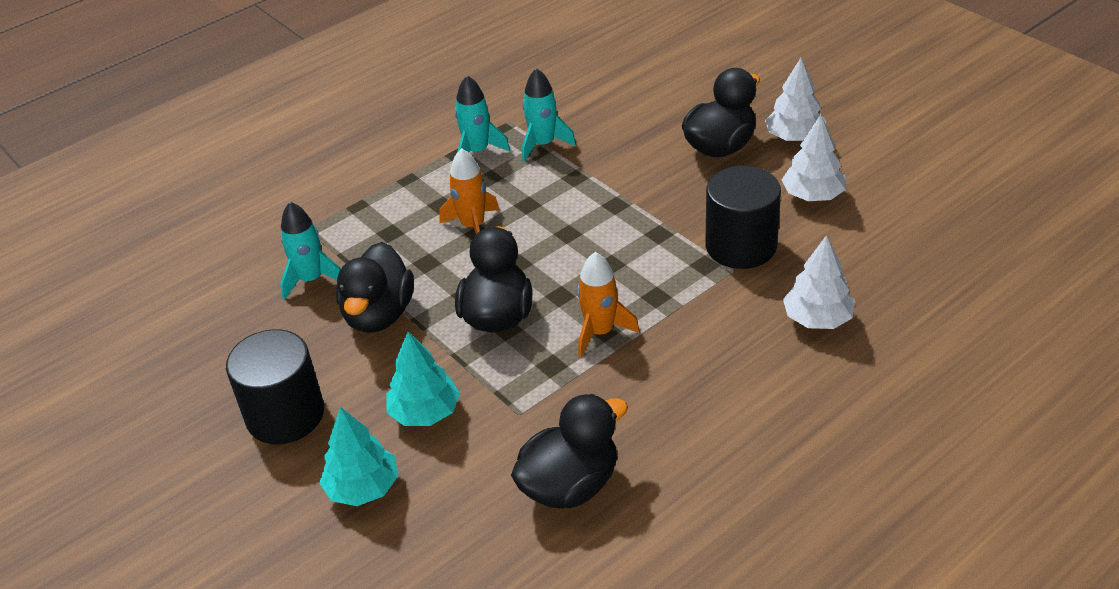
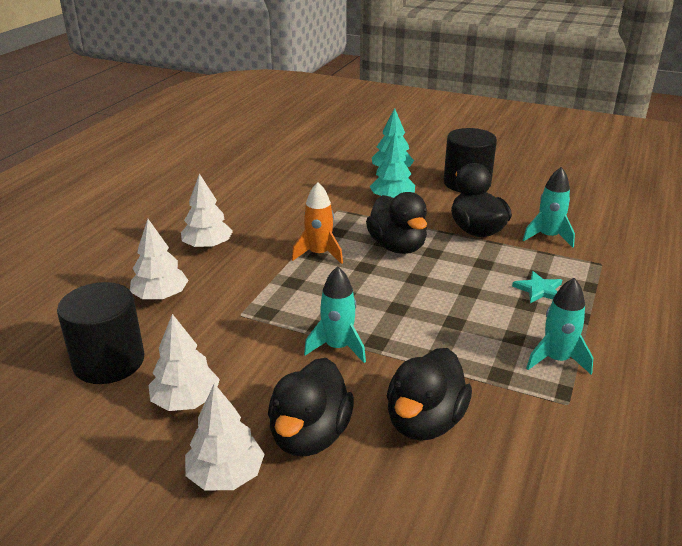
camera: 150 degrees right, 10 degrees down
orange rocket [439,148,499,234] -> none
black duck [511,394,628,509] -> black duck moved to [387,348,472,441]
turquoise rocket [522,68,576,162] -> turquoise rocket moved to [304,266,366,363]
black cylinder [705,166,781,269] -> black cylinder moved to [57,282,145,384]
none -> white tree [181,173,233,249]
none -> turquoise star [512,271,562,303]

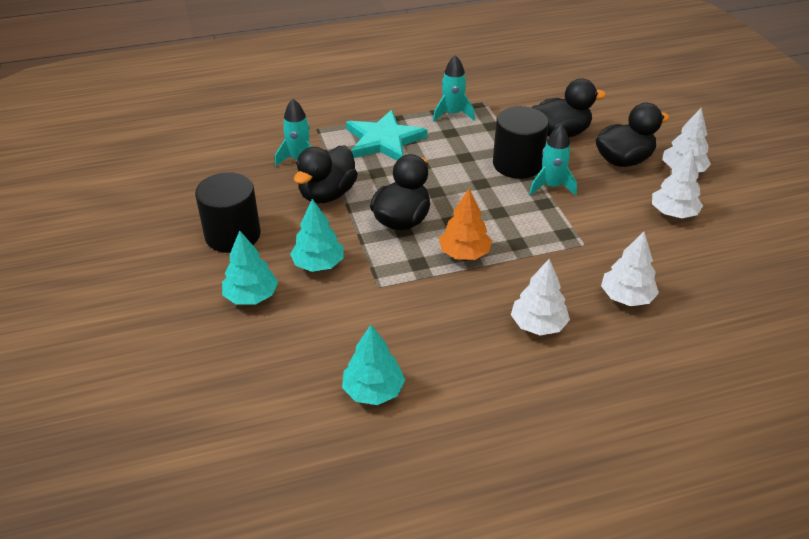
camera: 130 degrees left, 10 degrees up
black cylinder [57,282,145,384] -> black cylinder moved to [493,106,549,179]
orange rocket [292,182,343,264] -> orange tree [439,189,492,260]
turquoise star [512,271,562,303] -> turquoise star [346,110,428,160], size x2.07
none -> turquoise tree [342,325,405,405]

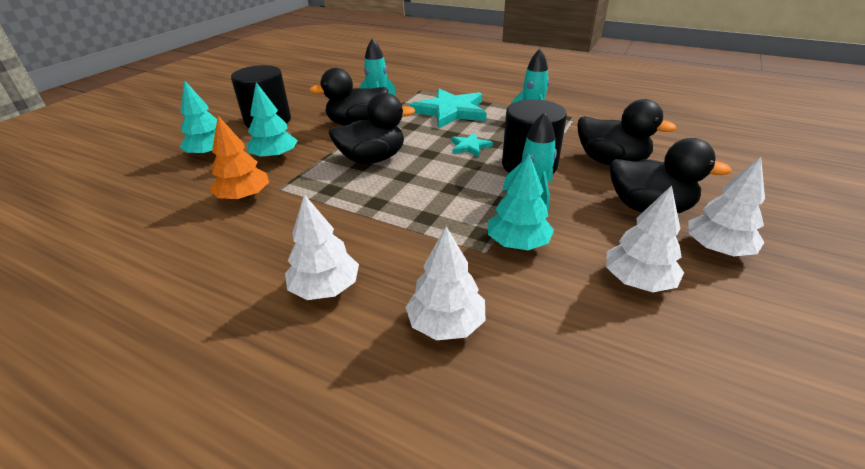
camera: 45 degrees right, 5 degrees down
turquoise tree [342,325,405,405] -> turquoise tree moved to [488,154,554,250]
orange tree [439,189,492,260] -> orange tree moved to [210,116,269,201]
none -> turquoise star [451,133,493,157]

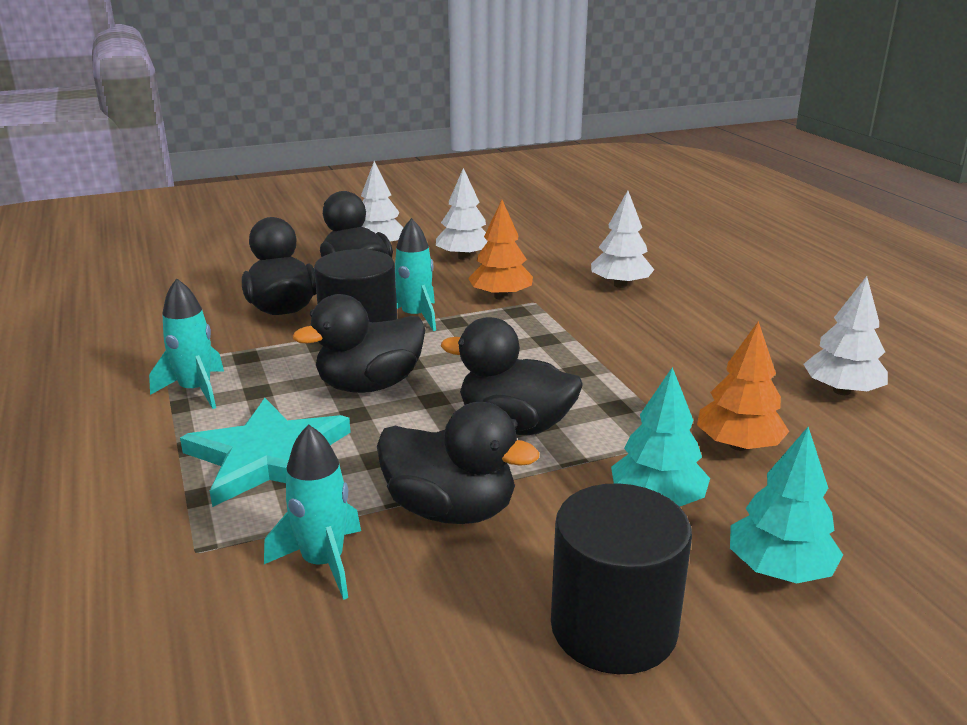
camera: 140 degrees left, 10 degrees down
white tree [285,194,359,300] -> white tree moved to [803,276,888,395]
turquoise star [451,133,493,157] -> black duck [293,294,425,393]
turquoise tree [488,154,554,250] -> orange tree [468,200,533,300]

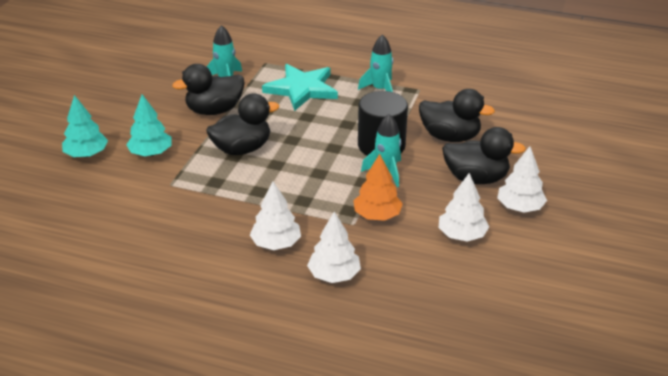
camera: 130 degrees right, 10 degrees up
black duck [293,294,425,393] -> none
black cylinder [551,483,692,674] -> none
orange tree [697,321,789,451] -> none
white tree [803,276,888,395] -> white tree moved to [250,181,301,250]

